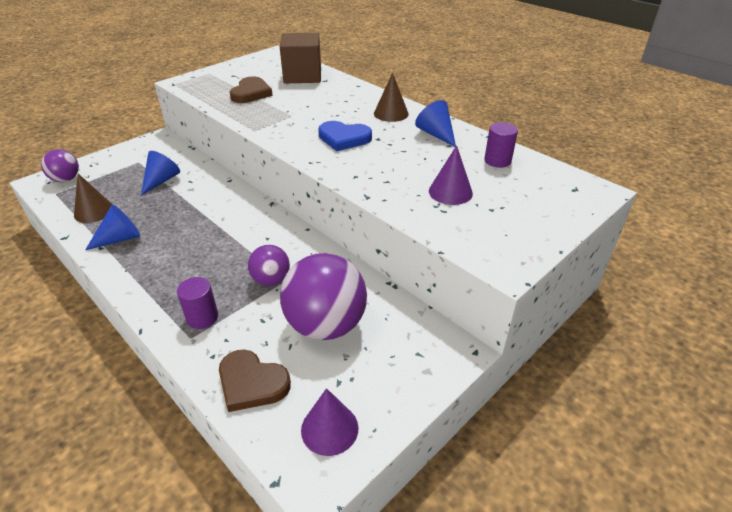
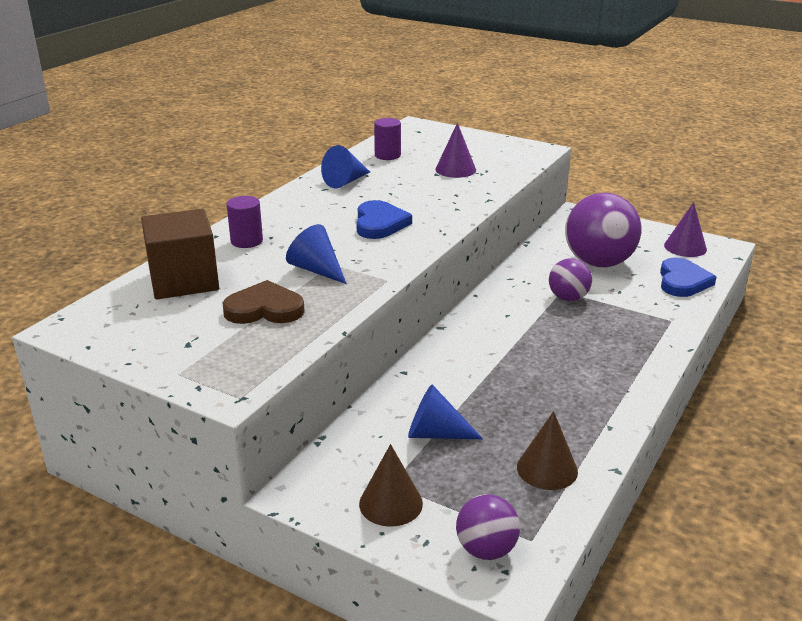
camera: 105 degrees left, 10 degrees down
blue cone [85,205,140,250] -> blue cone moved to [286,224,347,284]
purple cylinder [177,277,218,329] -> purple cylinder moved to [227,196,263,248]
brown heart [219,349,291,412] -> blue heart [660,258,716,297]
brown cone [374,73,409,122] -> brown cone moved to [359,444,423,527]

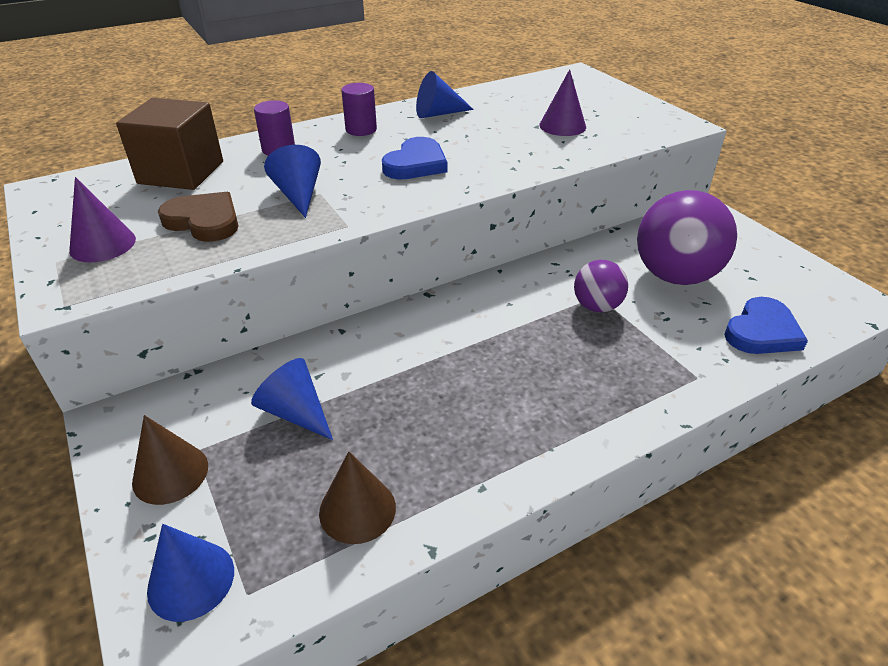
camera: 30 degrees right, 10 degrees up
purple cylinder [374,118,401,160] -> purple cylinder moved to [341,83,377,136]
purple ball [456,494,520,560] -> blue cone [147,524,234,622]
purple cone [664,202,707,257] -> purple cone moved to [69,177,136,262]

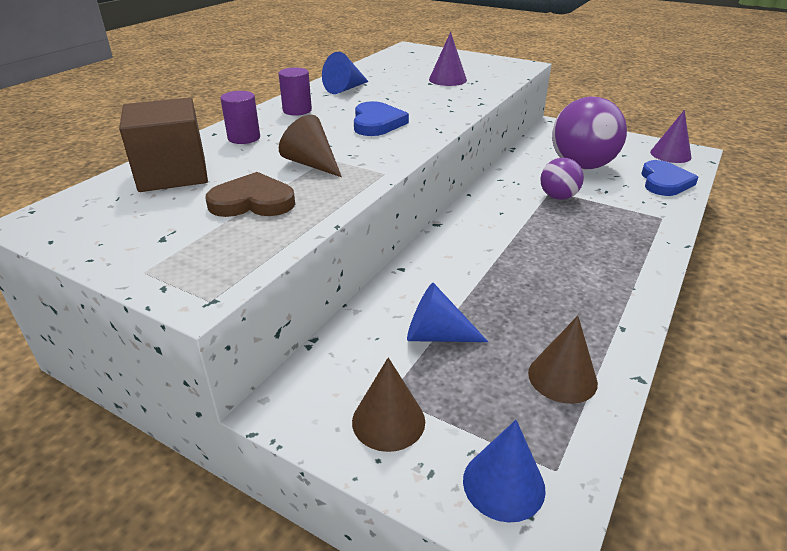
camera: 30 degrees left, 5 degrees down
purple cone [69,177,136,262] -> purple cone moved to [650,110,692,163]
blue cone [264,145,321,218] -> brown cone [279,115,342,177]

